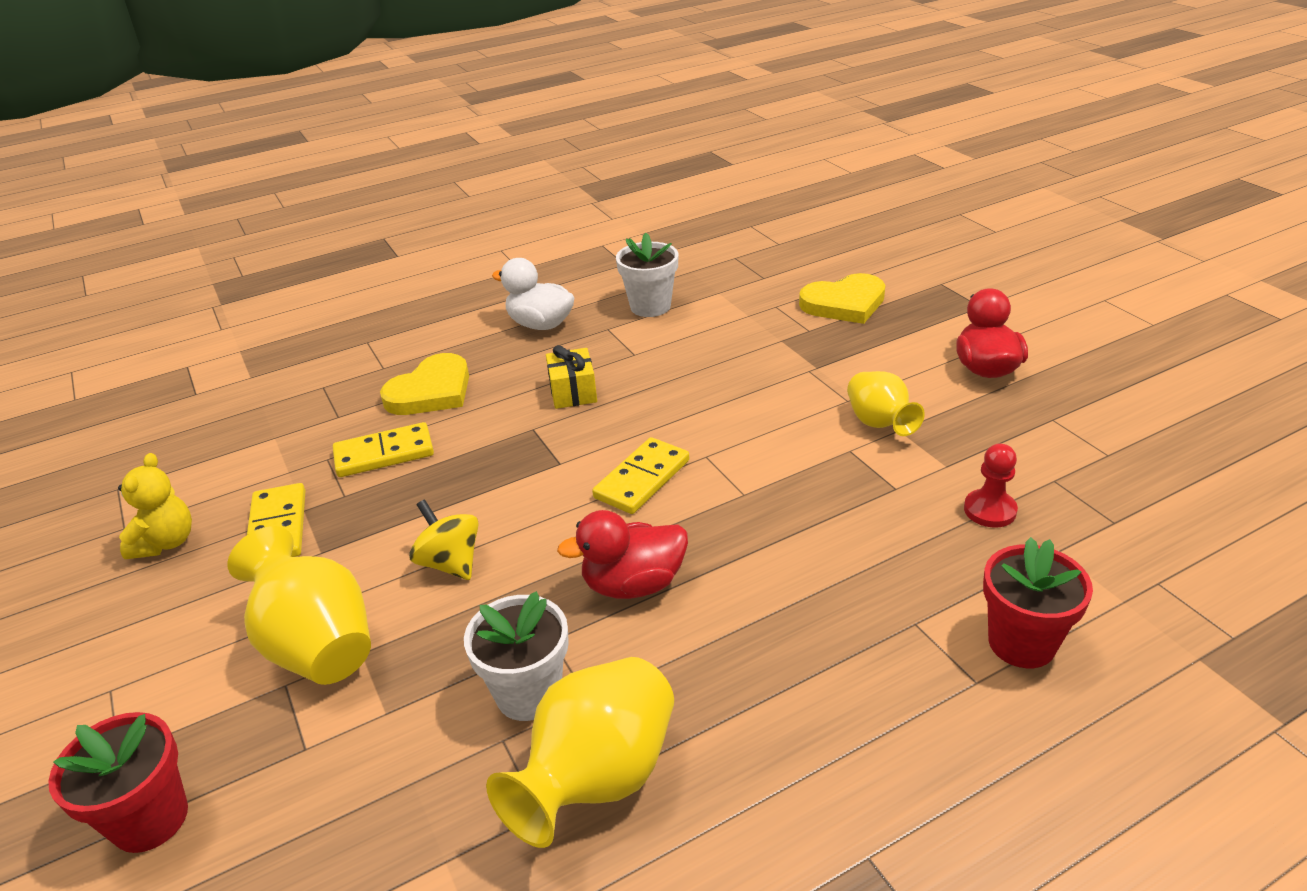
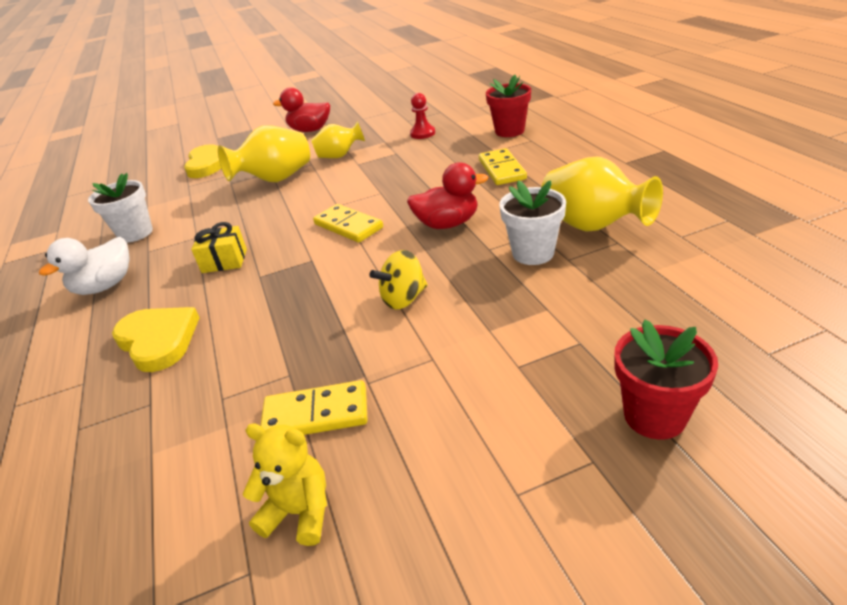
camera: 80 degrees left, 0 degrees up
yellow vase [227,526,371,685] -> yellow vase moved to [218,125,310,182]
yellow domino [333,422,434,477] -> yellow domino moved to [479,148,527,185]
red duck [557,510,688,599] -> red duck turned 90 degrees counterclockwise [407,162,488,229]

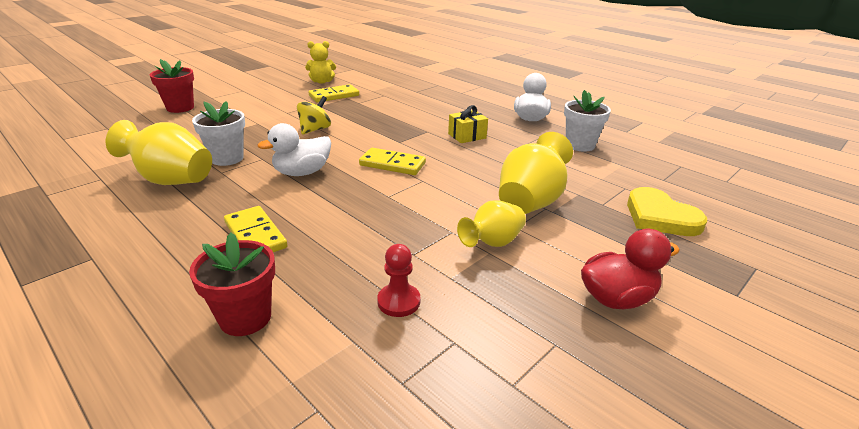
camera: 150 degrees right, 5 degrees down
yellow heart [112,307,199,372] -> none
red duck [407,162,488,229] -> white duck [257,123,331,176]

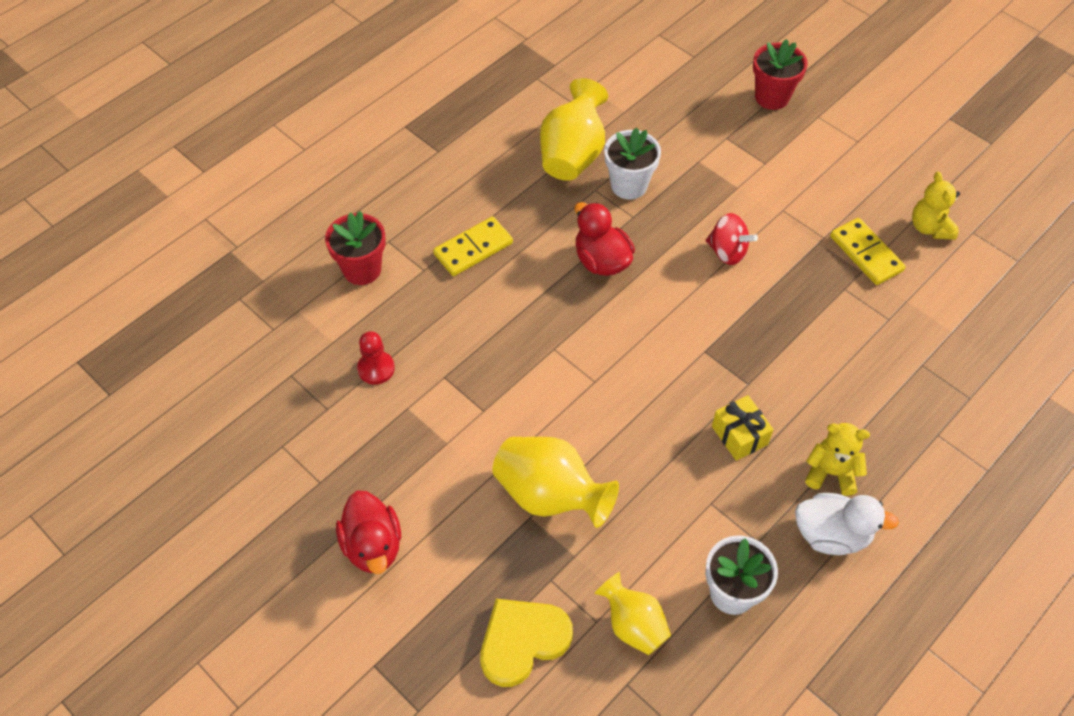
camera: 90 degrees right, 25 degrees up
white duck [257,123,331,176] -> red duck [575,202,635,276]
yellow spinning top [297,96,331,135] -> red spinning top [706,213,758,265]
yellow domino [359,148,426,175] -> none
yellow vase [457,200,526,247] -> yellow vase moved to [595,572,671,655]
none -> yellow teddy bear [805,423,870,496]

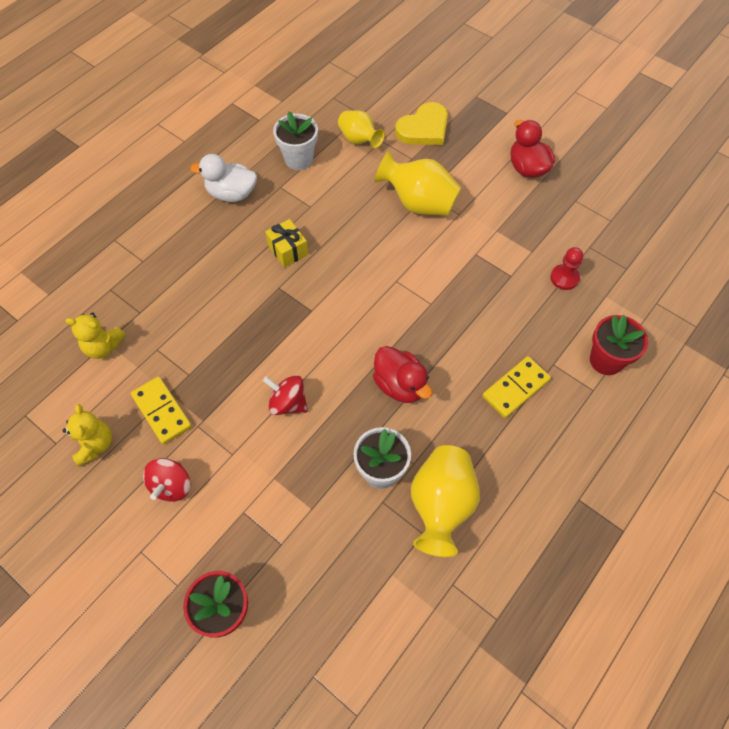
camera: 175 degrees right, 5 degrees up
yellow teddy bear [805,423,870,496] -> yellow teddy bear moved to [65,312,125,359]
none -> red spinning top [143,458,190,502]

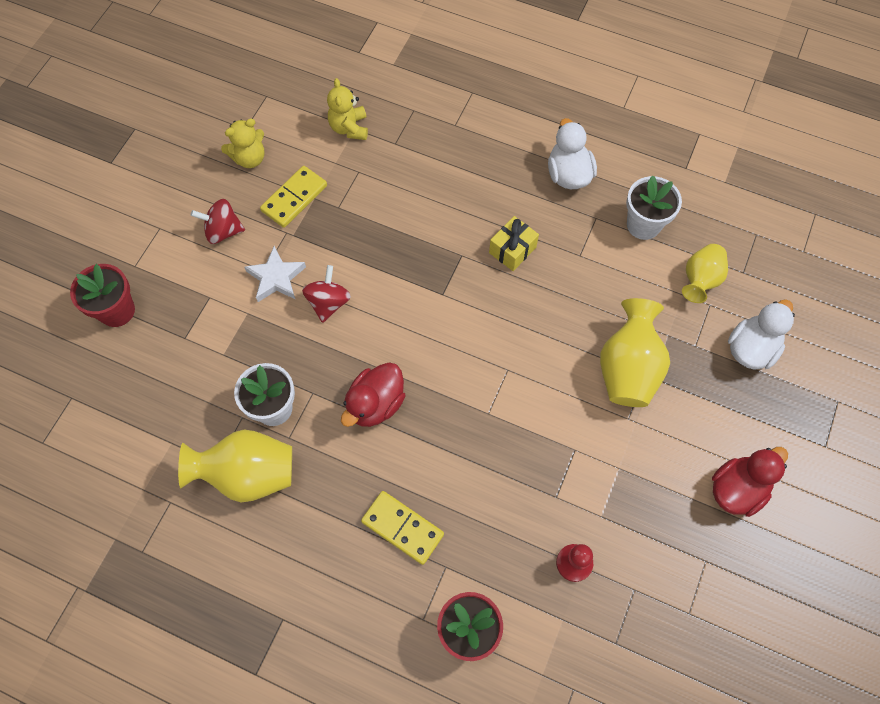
camera: 75 degrees right, 5 degrees up
yellow heart [395,102,448,145] -> white duck [728,299,795,370]
none -> white star [244,246,306,302]

